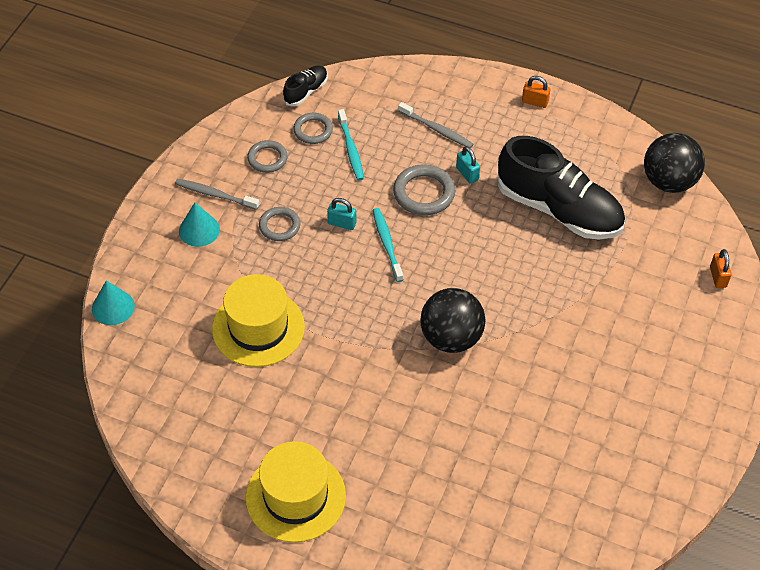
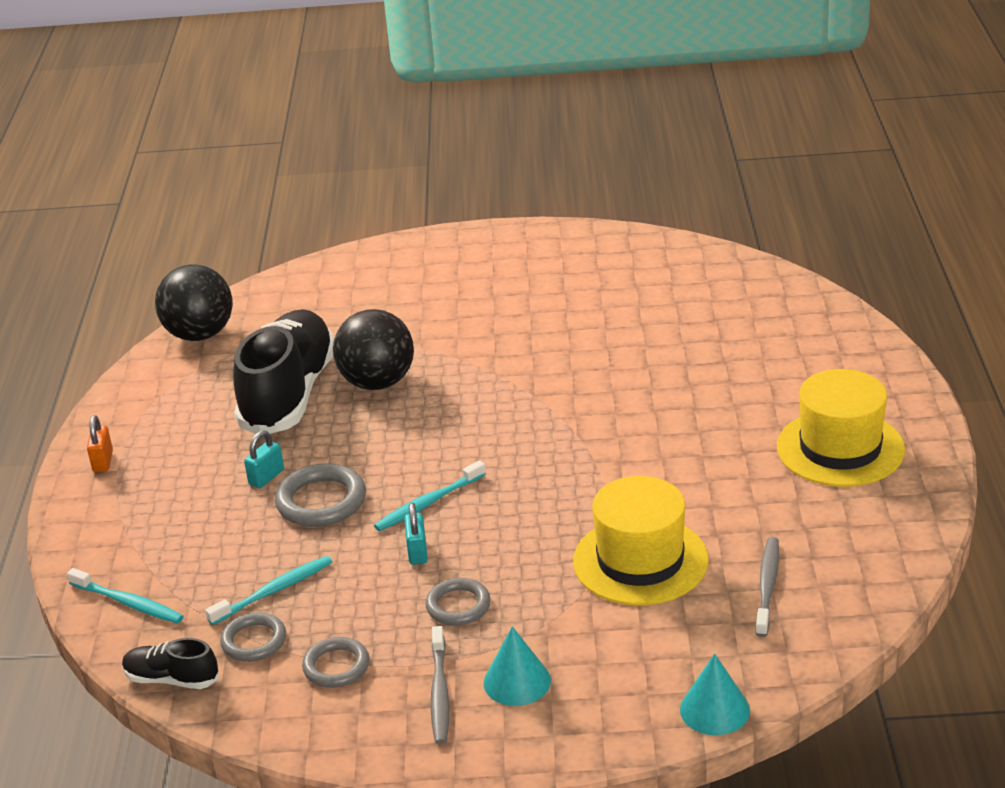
camera: 110 degrees left, 20 degrees down
grey toothbrush [398,102,473,148] -> grey toothbrush moved to [755,537,779,637]
black ball [420,288,486,353] -> black ball moved to [333,309,414,390]
orange padlock [710,249,732,288] -> none
none -> turquoise toothbrush [67,568,184,624]

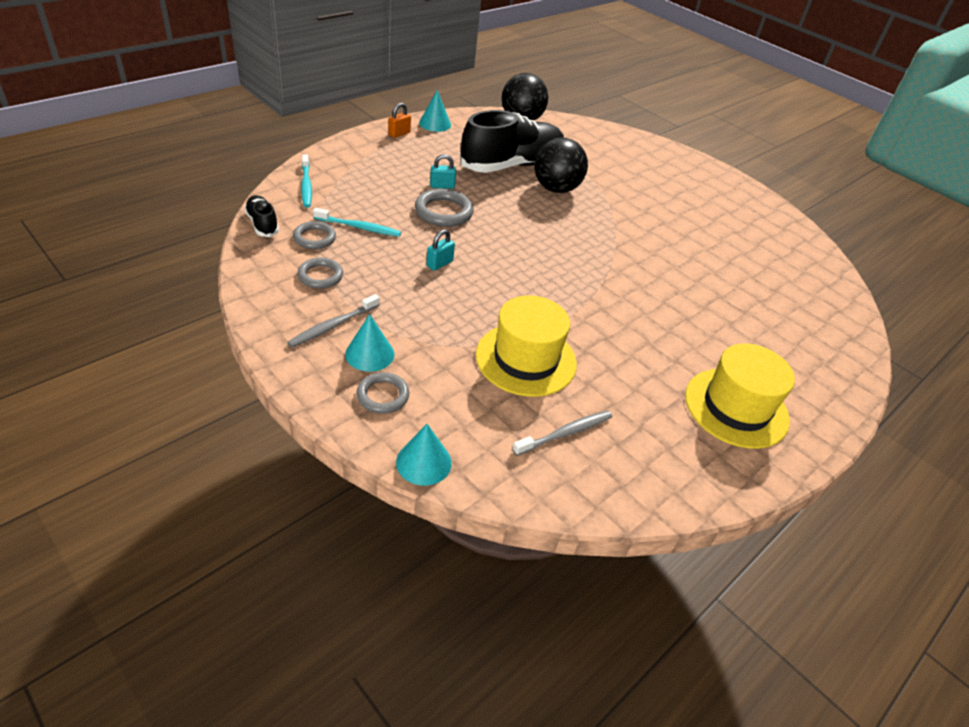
camera: 40 degrees right, 10 degrees up
turquoise toothbrush [374,460,486,531] -> none
grey ring [425,578,491,625] -> grey ring moved to [356,372,409,414]
none -> turquoise cone [419,90,451,132]

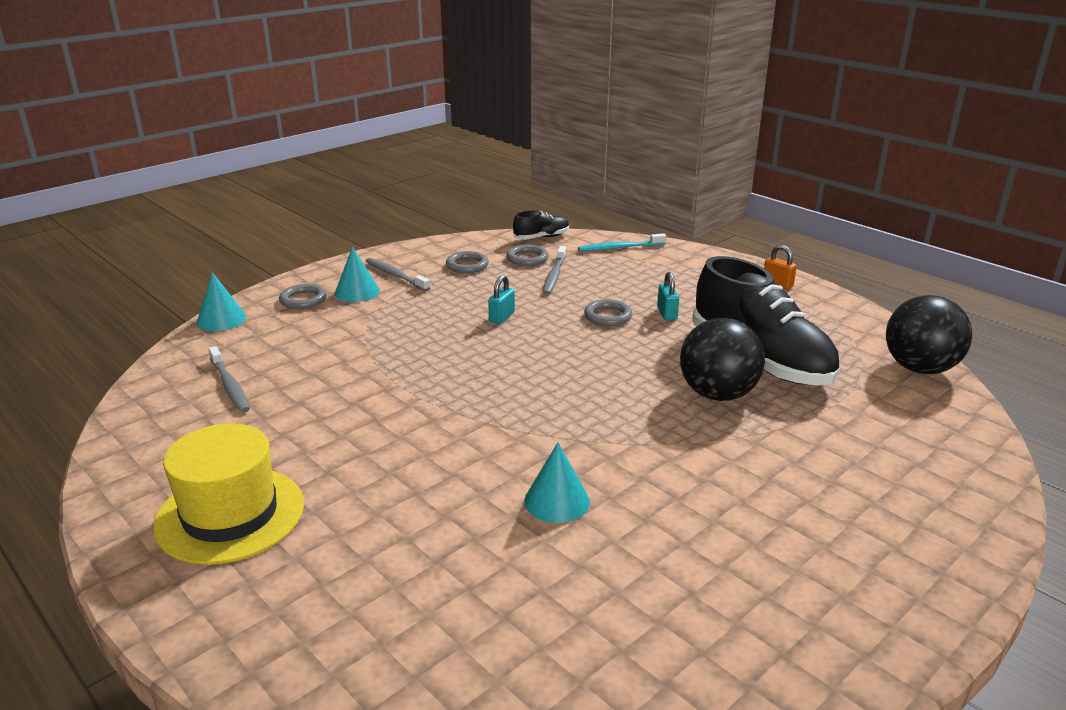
camera: 95 degrees right, 15 degrees down
turquoise toothbrush [313,208,401,237] -> grey toothbrush [543,246,566,295]
grey ring [415,189,474,227] -> grey ring [584,299,632,326], size x0.66
turquoise cone [419,90,451,132] -> turquoise cone moved to [524,443,590,523]
turquoise padlock [427,230,455,271] -> turquoise padlock turned 75 degrees clockwise [488,275,515,324]
yellow hat [476,295,577,397] -> none

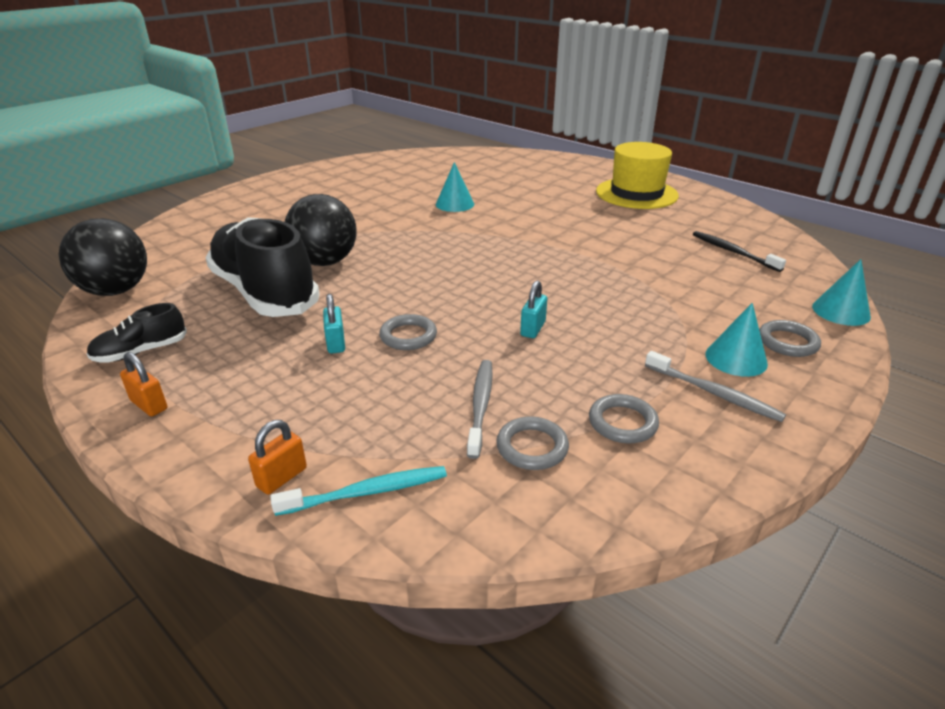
camera: 175 degrees right, 5 degrees up
grey toothbrush [208,346,250,413] -> black toothbrush [693,231,786,272]
black shoe [513,210,569,240] -> black shoe moved to [86,303,187,362]
none -> orange padlock [248,420,307,494]

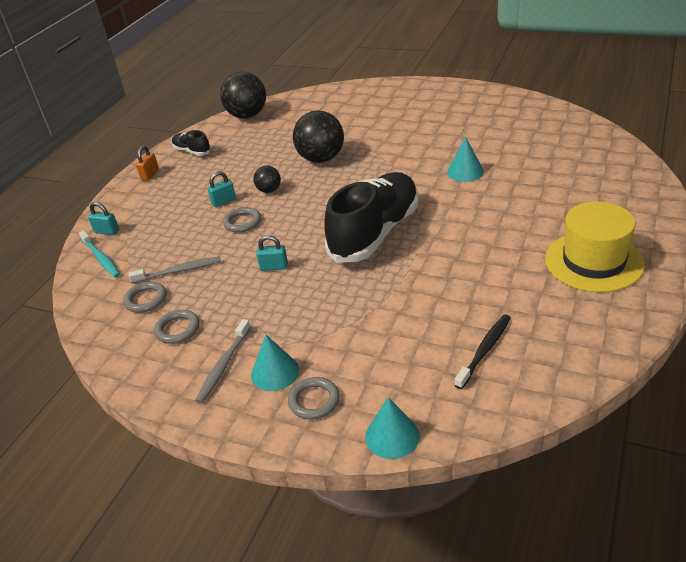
camera: 75 degrees right, 5 degrees up
black shoe [206,217,320,317] -> black shoe moved to [324,172,419,263]
orange padlock [248,420,307,494] -> turquoise padlock [88,202,119,235]
none -> black ball [253,166,281,193]

